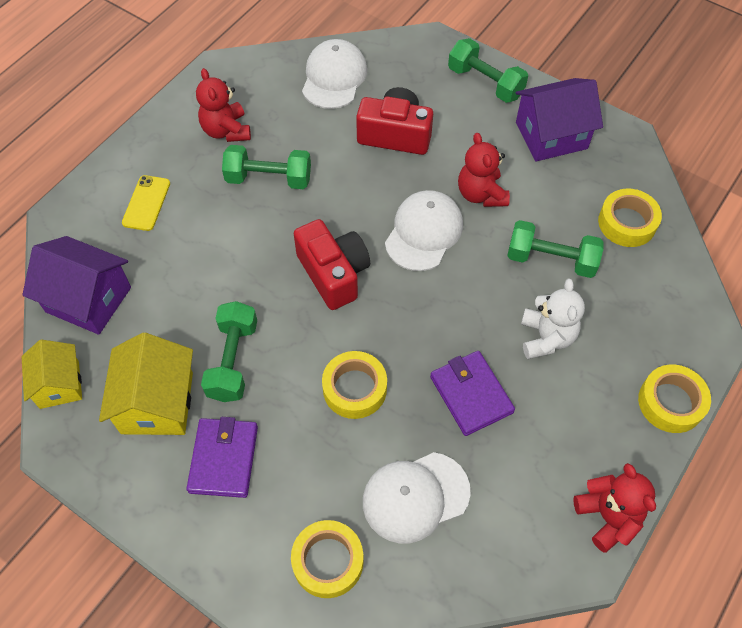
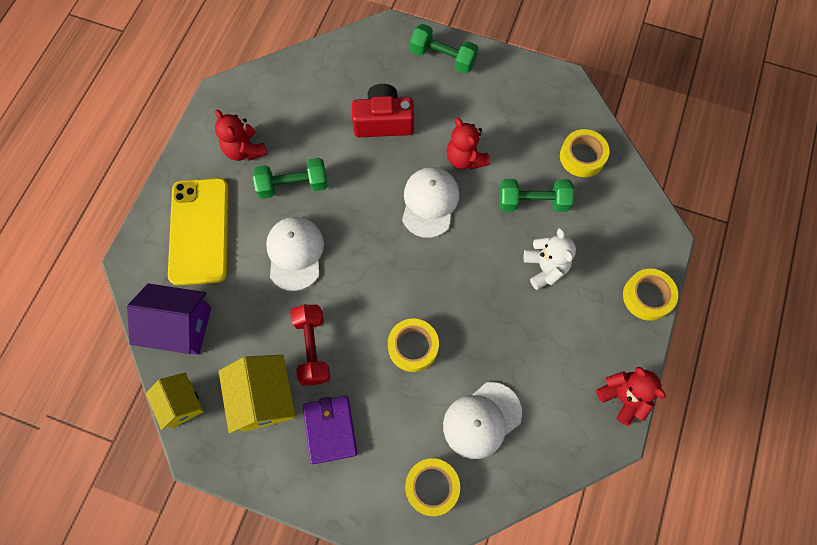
camera: 15 degrees left, 10 degrees up
yellow phone [122,175,170,231] -> yellow phone [168,178,229,285], size x2.09
green dumbbell [201,301,257,402] -> red dumbbell [290,305,330,386]
red camera [293,219,370,310] -> none
white cap [302,39,367,109] -> white cap moved to [266,217,324,291]
purple wallet [430,351,515,436] -> none
purple house [516,78,603,161] -> none

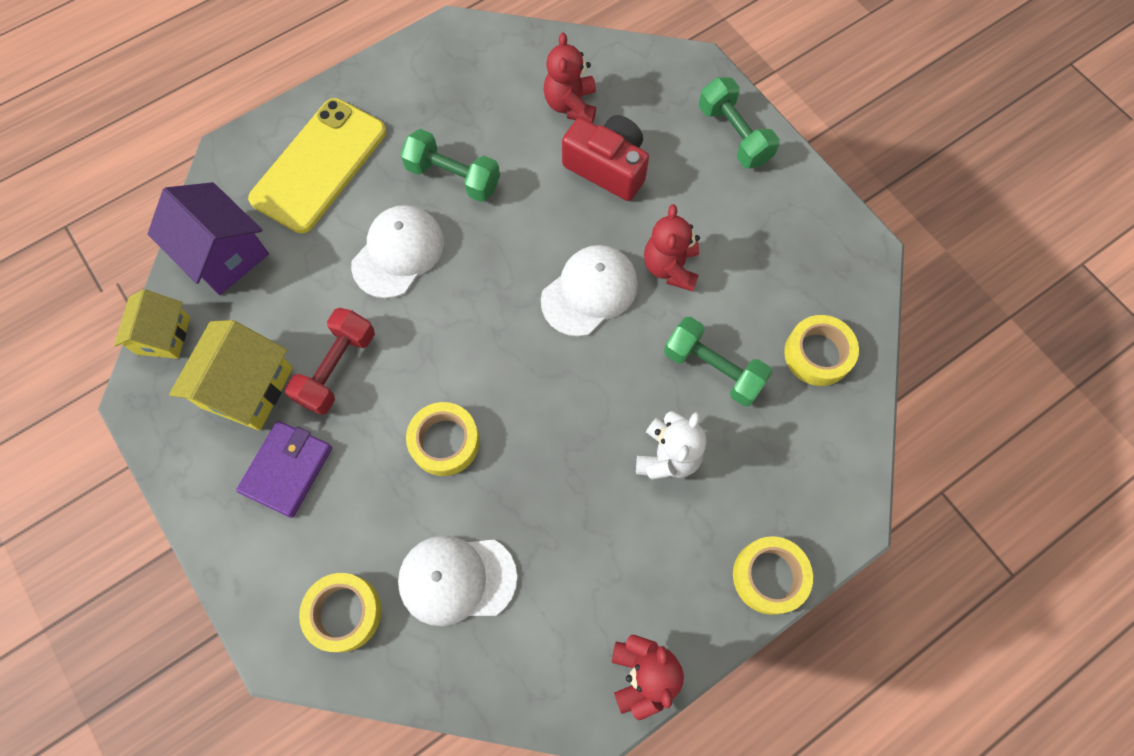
camera: 35 degrees right, 0 degrees up
red teddy bear [215,110,268,161] -> red teddy bear moved to [544,32,596,123]

